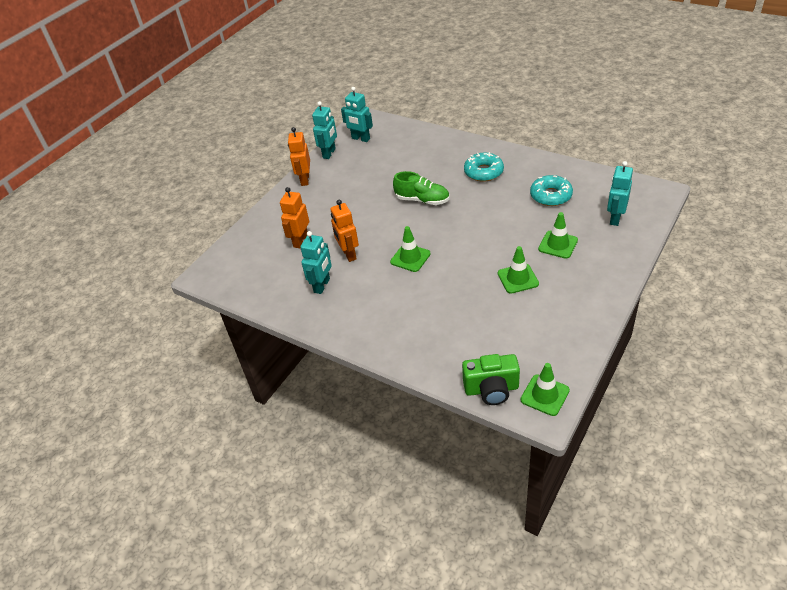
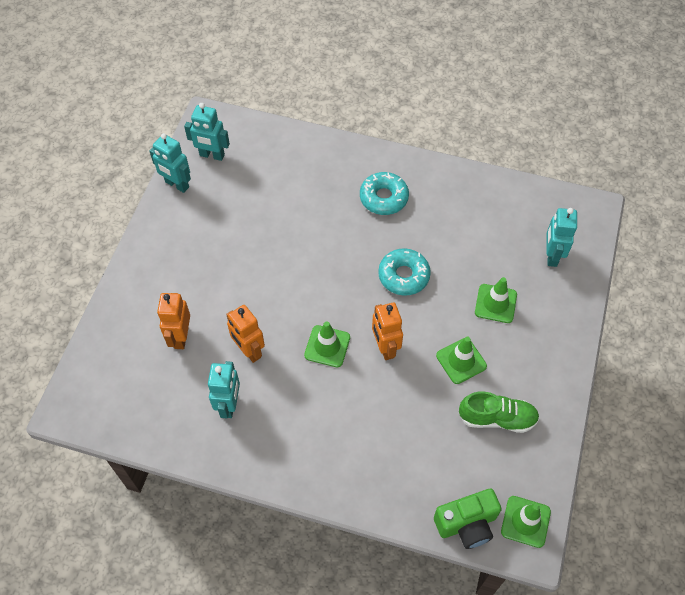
camera: 20 degrees left, 15 degrees up
orange robot [288,127,310,186] -> orange robot moved to [372,303,403,360]
turquoise robot [312,101,337,159] -> turquoise robot turned 120 degrees clockwise [149,133,191,193]
green shoe [393,171,449,205] -> green shoe moved to [459,391,540,433]
turquoise donut [530,175,573,206] -> turquoise donut moved to [378,248,431,296]

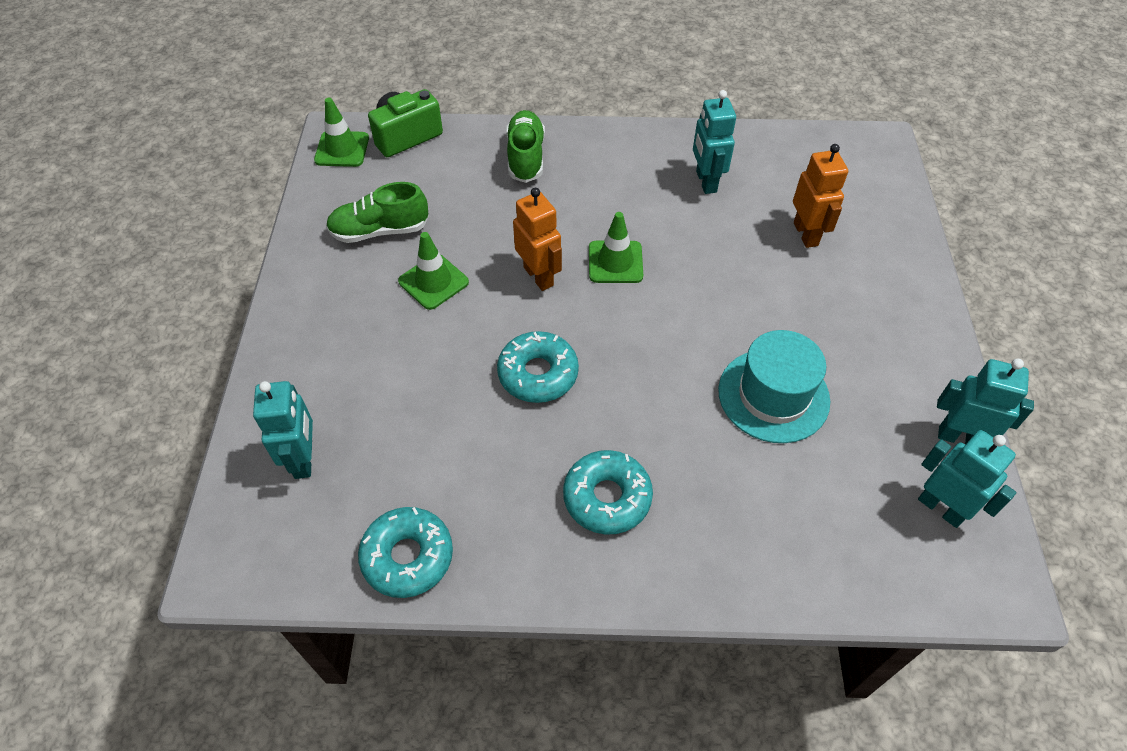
camera: 165 degrees right, 5 degrees down
turquoise robot [184,103,230,161] -> turquoise robot turned 45 degrees clockwise [918,430,1016,528]
orange robot [226,305,265,363] -> none
green traffic cone [475,277,517,323] -> none
none -> turquoise donut [358,507,453,598]
none -> green shoe [506,110,545,183]
none -> turquoise hat [718,330,830,443]

